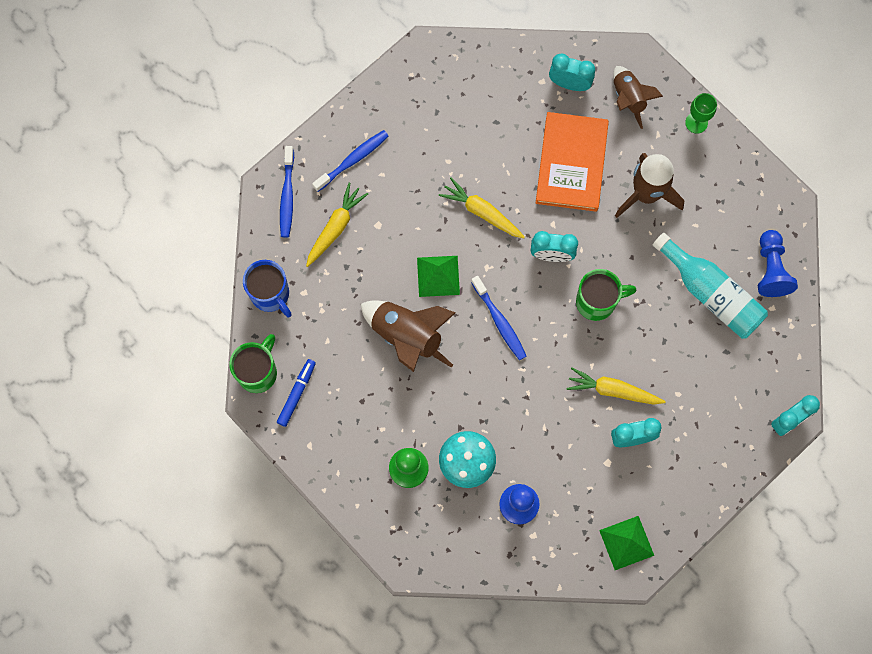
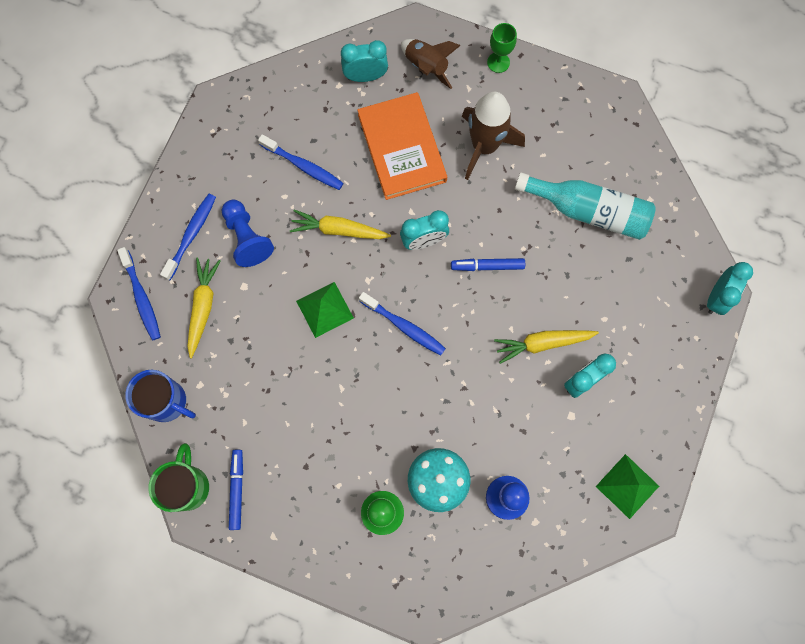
camera: 25 degrees left, 0 degrees up
brown rocket [361,300,455,372] -> none
green mug [576,269,637,321] -> blue marker [451,258,525,271]
blue pawn [758,230,798,297] -> blue pawn moved to [222,200,274,267]
none -> blue toothbrush [258,134,344,190]

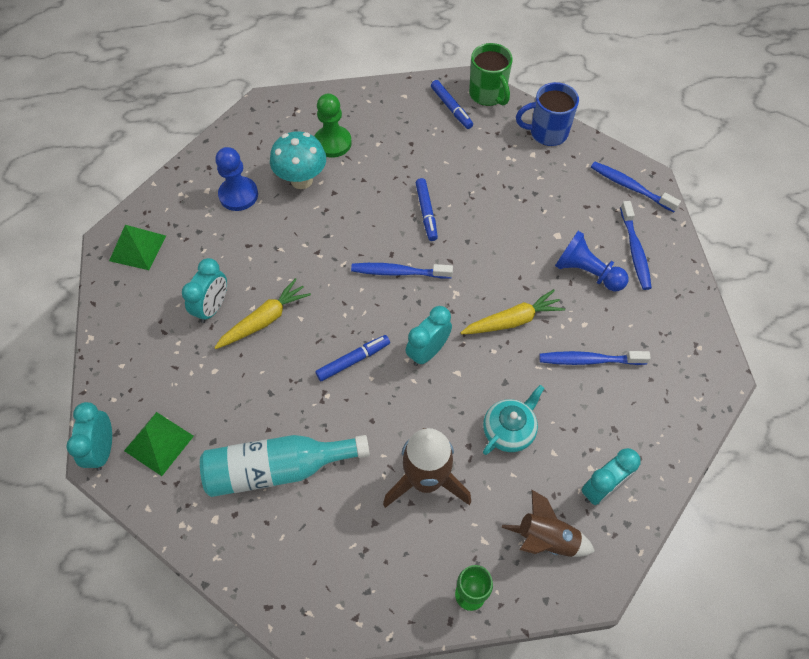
camera: 150 degrees right, 15 degrees down
yellow carrot [187,258,221,358] -> none
green pyramid [296,282,354,338] -> green pyramid moved to [124,412,194,476]
orange book [357,92,447,200] -> turquoise teapot [483,385,544,455]
none -> blue marker [416,178,438,241]

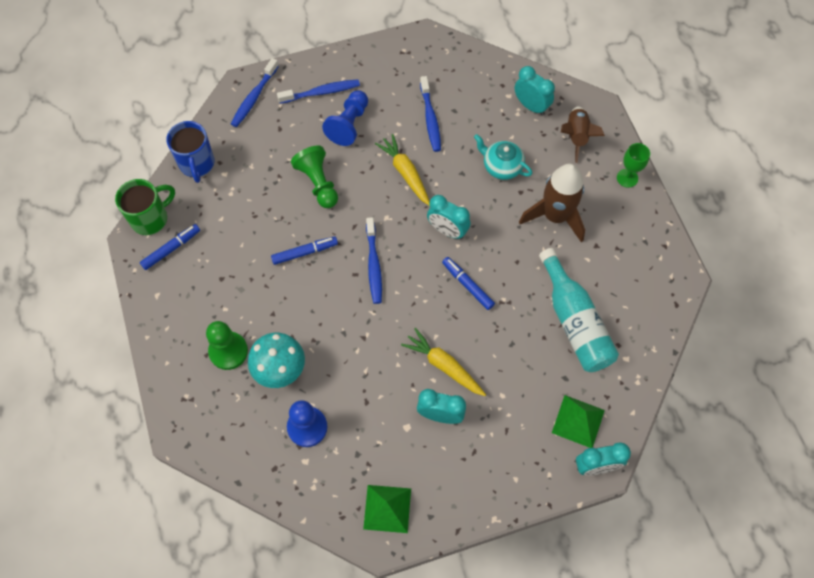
camera: 100 degrees left, 5 degrees up
none -> green pawn [291,146,338,208]

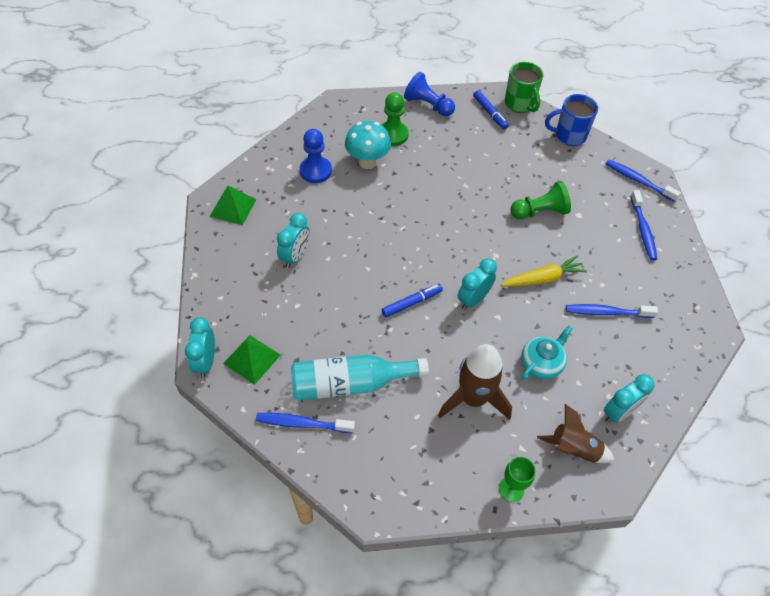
camera: 100 degrees right, 10 degrees down
blue marker [271,236,338,265] -> none
blue pawn [322,90,368,146] -> blue pawn moved to [404,72,455,116]
blue toothbrush [366,217,382,304] -> blue toothbrush moved to [256,413,355,433]
yellow carrot [401,328,486,396] -> none

